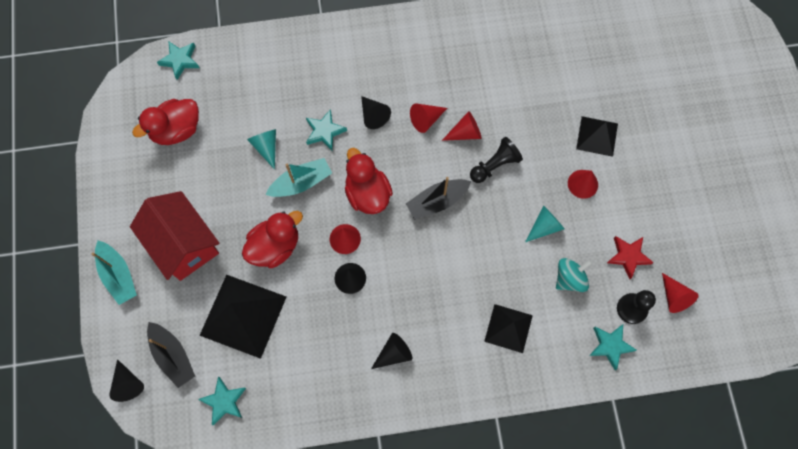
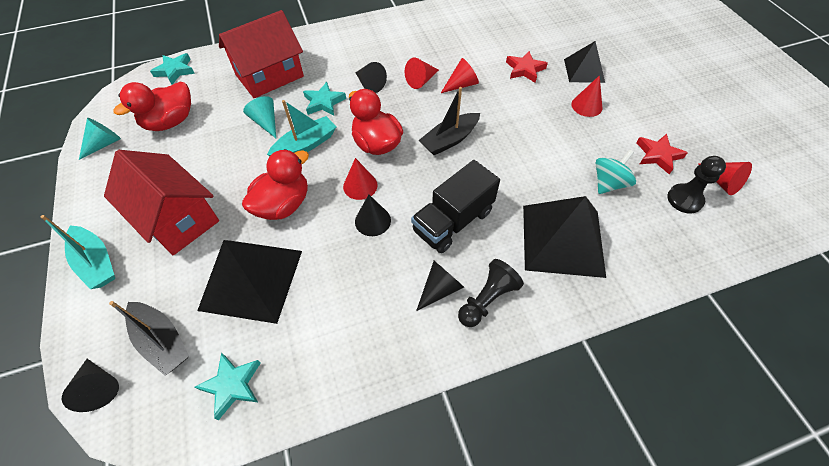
camera: 10 degrees left, 15 degrees down
black pawn [470,137,523,183] -> black pawn moved to [458,259,524,327]
black pyramid [484,304,533,353] -> black pyramid [523,196,606,278], size x1.68
turquoise cone [525,205,564,242] -> turquoise cone moved to [79,118,121,160]
turquoise star [589,324,636,370] -> none
none -> red house [219,10,304,98]
none -> black truck [411,160,500,253]
none -> red star [506,51,548,83]

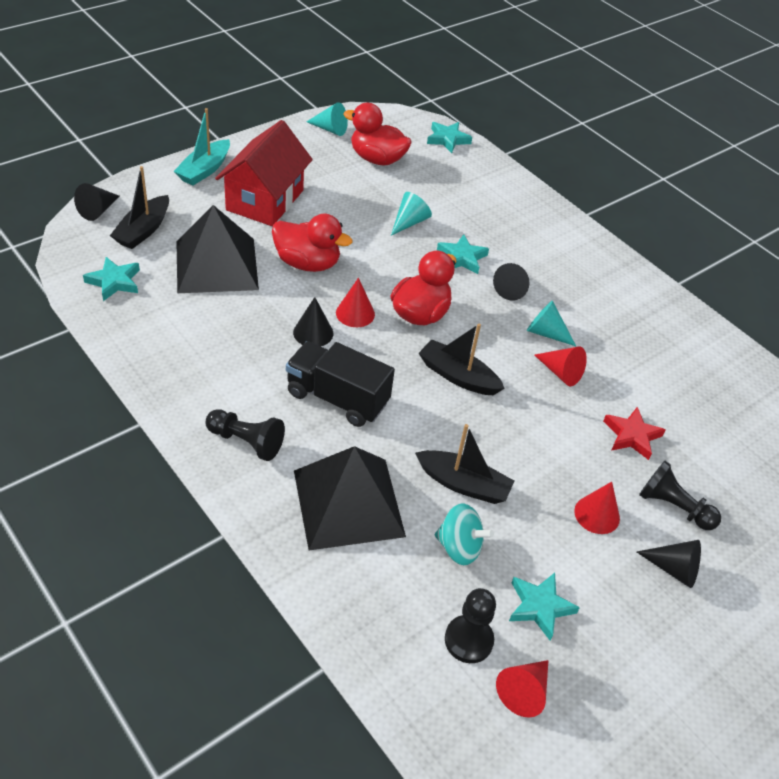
camera: 65 degrees right, 10 degrees down
red house [219,10,304,98] -> none
turquoise boat [267,100,336,156] -> none
red cone [405,58,439,89] -> turquoise cone [527,301,576,346]
black cone [416,261,464,311] -> black cone moved to [637,540,701,588]
black pyramid [564,41,605,83] -> black pawn [639,461,721,530]
red star [636,134,687,174] -> turquoise star [509,573,580,641]
none -> black boat [415,424,514,504]

